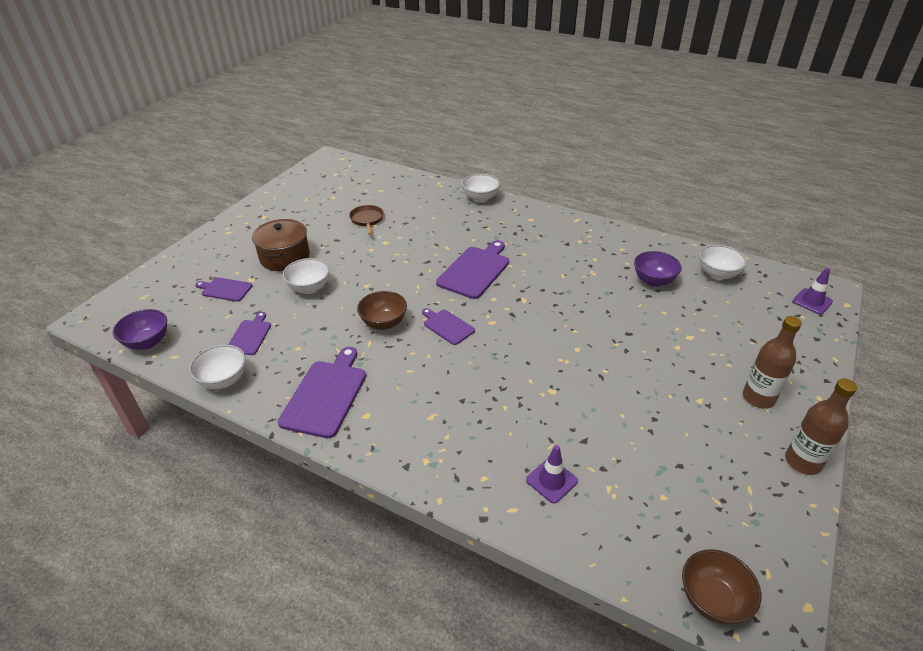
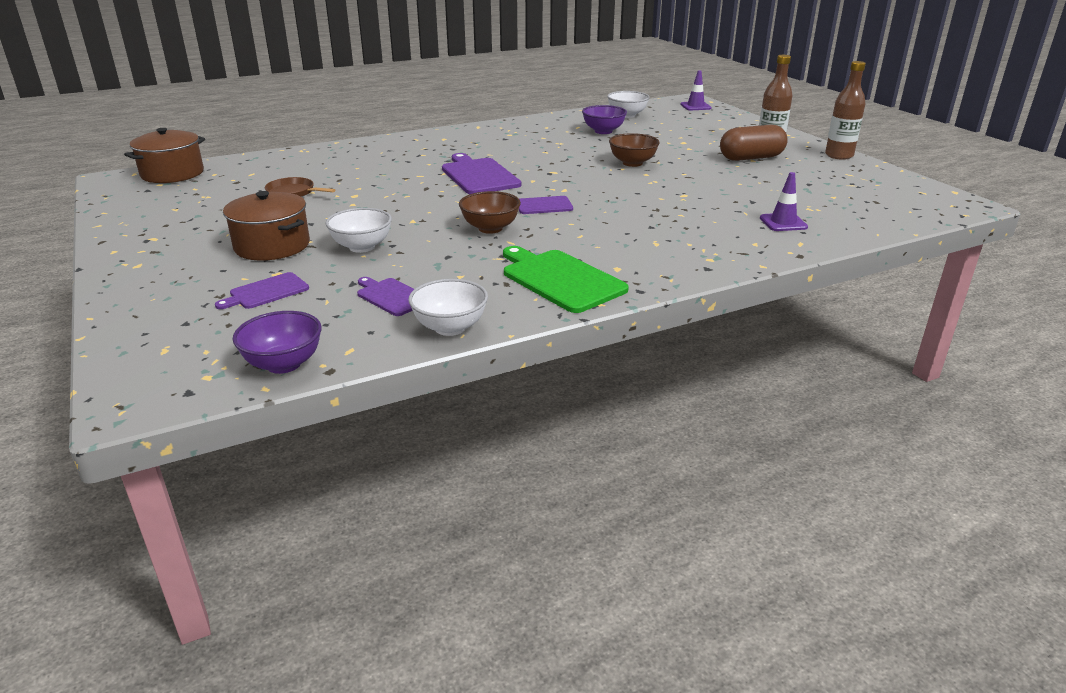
camera: 55 degrees left, 10 degrees down
purple cutting board [278,347,366,438] -> green cutting board [503,246,629,313]
white bowl [462,174,500,202] -> none
brown bowl [682,549,761,625] -> brown bowl moved to [609,133,660,167]
none -> brown pot [124,128,205,183]
none -> brown capsule [720,125,788,161]

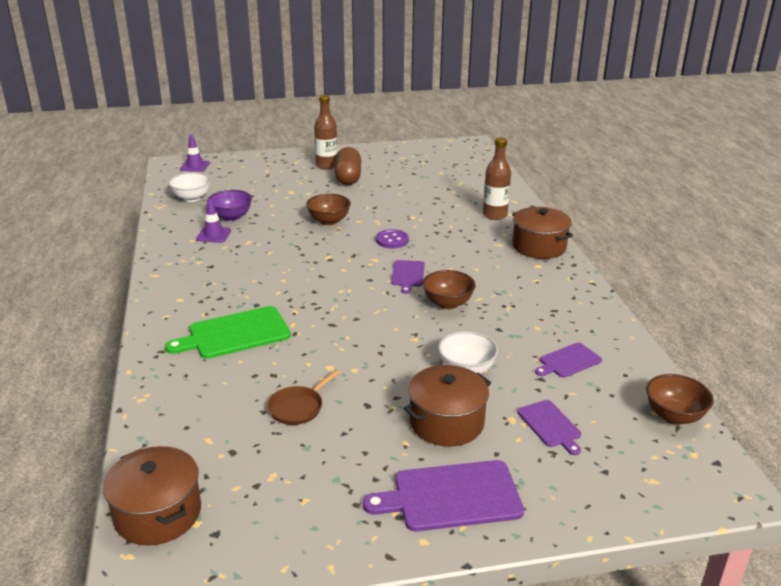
camera: 75 degrees left, 0 degrees up
purple bowl [232,311,321,374] -> brown bowl [646,374,714,425]
white bowl [408,279,488,336] -> none
purple cutting board [442,153,521,194] -> purple cutting board moved to [363,460,524,531]
green cutting board [503,246,629,313] -> green cutting board moved to [165,306,291,359]
purple traffic cone [760,172,808,231] -> purple traffic cone moved to [196,199,231,243]
brown bottle [825,61,866,160] -> brown bottle moved to [483,137,511,220]
none -> purple button [376,229,409,248]
none -> brown pot [512,207,573,259]

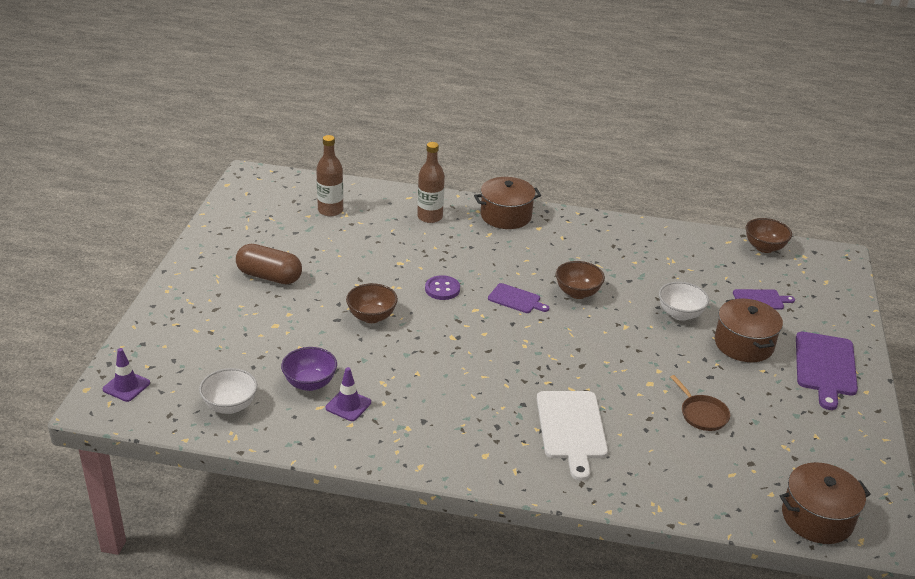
camera: 70 degrees left, 5 degrees up
green cutting board [165,306,291,359] -> white cutting board [537,391,608,481]
brown bottle [314,95,338,169] -> brown bottle moved to [316,135,343,216]
purple cutting board [535,343,602,378] -> none

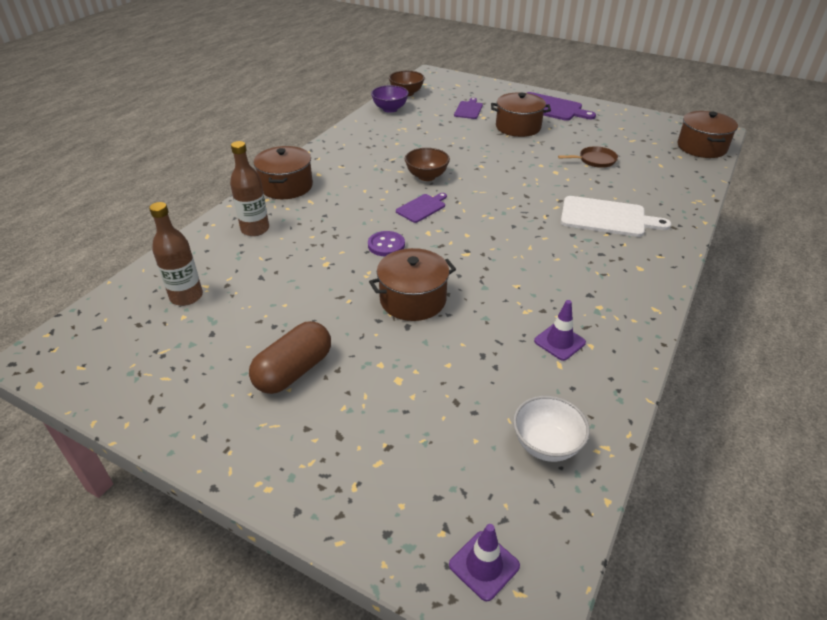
camera: 70 degrees left, 5 degrees up
purple bowl [281,347,337,391] -> purple bowl moved to [371,85,409,113]
brown bowl [346,283,398,323] -> brown pot [369,248,456,321]
white bowl [659,282,709,321] -> none

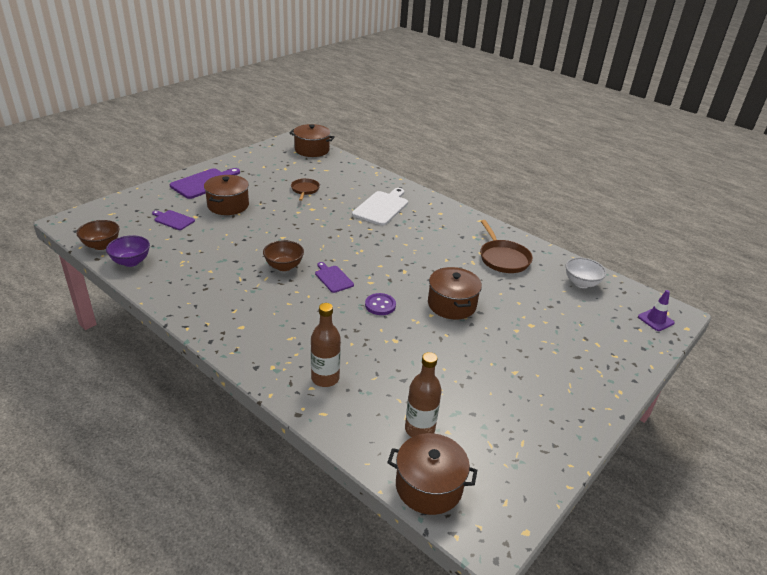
camera: 80 degrees left, 5 degrees down
brown capsule [249,321,331,394] -> none
brown pot [253,146,313,199] -> brown pot moved to [387,433,477,515]
purple traffic cone [534,300,586,361] -> brown pan [480,220,533,273]

